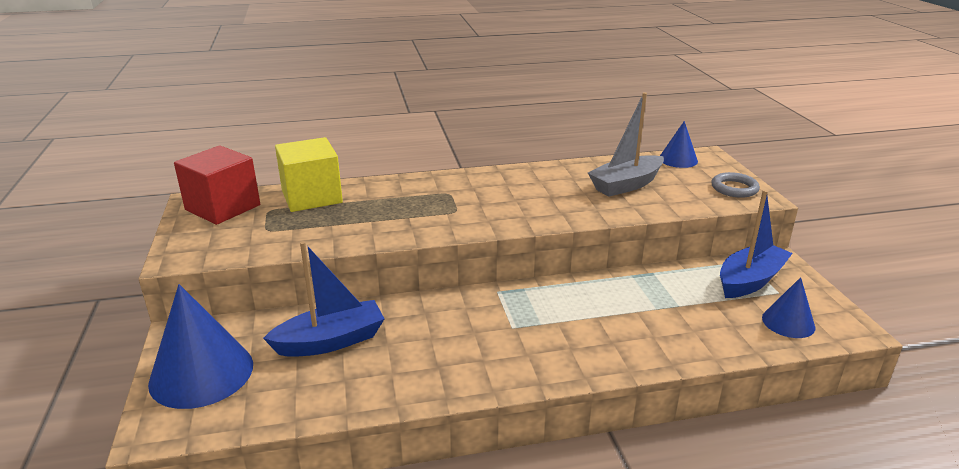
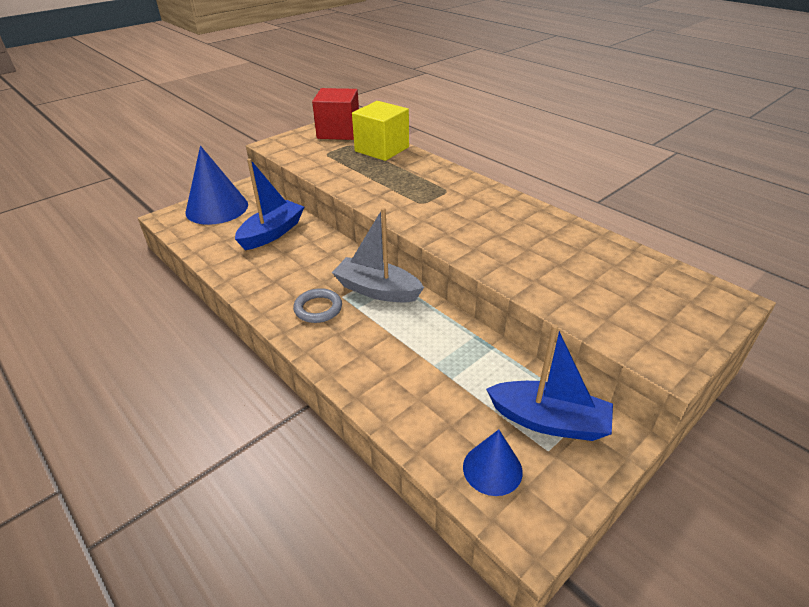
camera: 60 degrees right, 10 degrees up
blue boat [263,241,385,357] -> blue boat turned 90 degrees counterclockwise [235,159,304,250]
grey boat [588,92,664,197] -> grey boat moved to [332,208,424,302]
blue cone [660,121,698,168] -> none
grey ring [711,172,760,198] -> grey ring moved to [293,288,342,323]

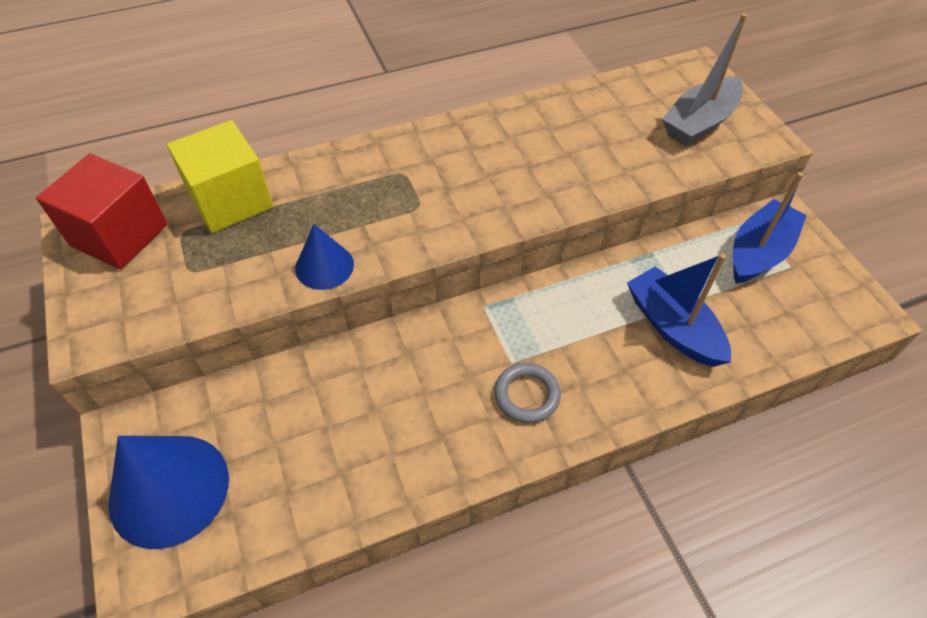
camera: 70 degrees left, 15 degrees up
blue boat [235,159,304,250] -> blue boat moved to [627,254,731,367]
grey boat [332,208,424,302] -> grey boat moved to [662,13,747,146]
blue cone [463,429,523,496] -> blue cone moved to [295,224,354,290]

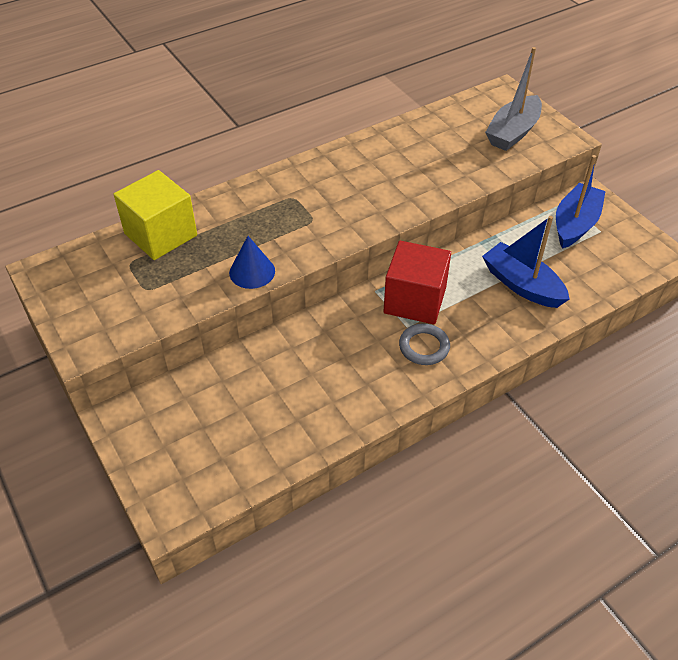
camera: 10 degrees left, 5 degrees down
red cube [36,153,167,270] -> red cube moved to [383,241,451,324]
blue cone [108,436,229,549] -> none

